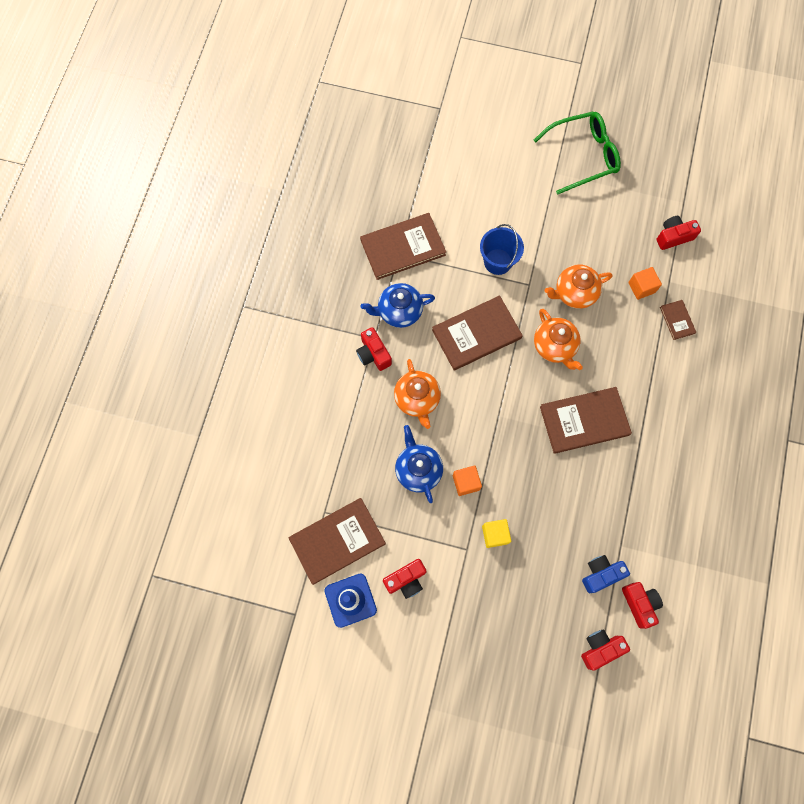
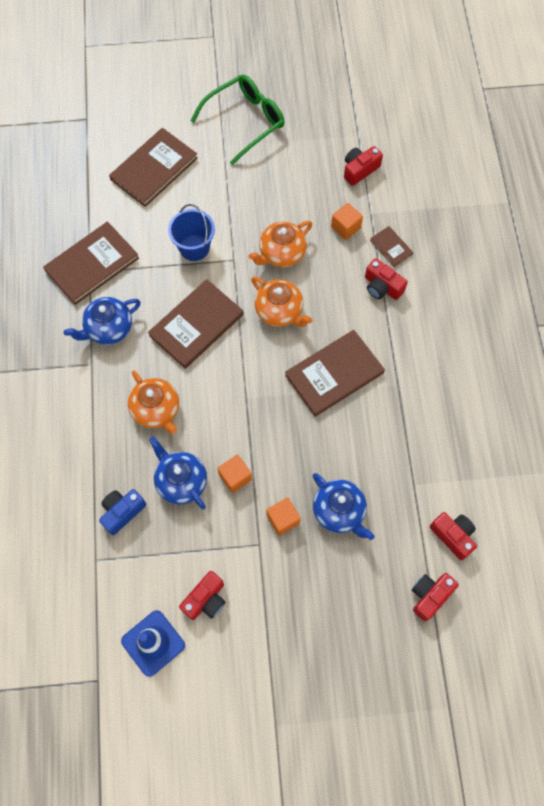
camera: 20 degrees left, 5 degrees down
brown book [289,498,386,585] -> brown book moved to [109,128,198,207]
red camera [356,327,392,371] -> red camera moved to [365,258,408,300]
yellow cube [482,519,511,548] -> orange cube [266,498,301,536]
blue camera [582,555,630,593] -> blue camera moved to [99,489,146,535]
none -> blue teapot [313,473,374,540]

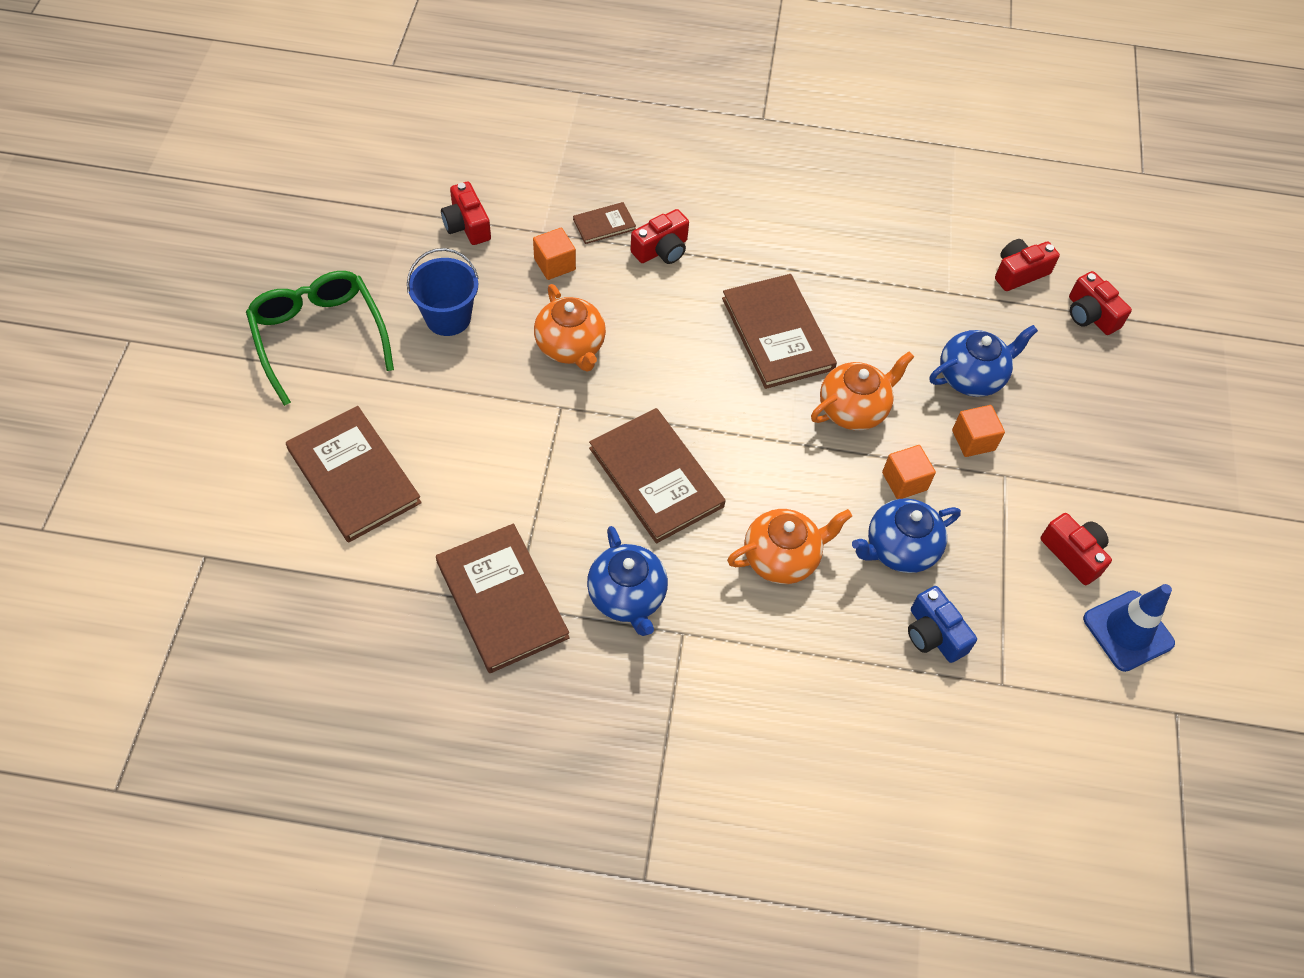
camera: 80 degrees left, 10 degrees down
blue bucket [168,204,215,261] -> blue bucket moved to [407,248,479,336]
orange teapot [251,276,312,327] -> orange teapot moved to [811,351,914,430]

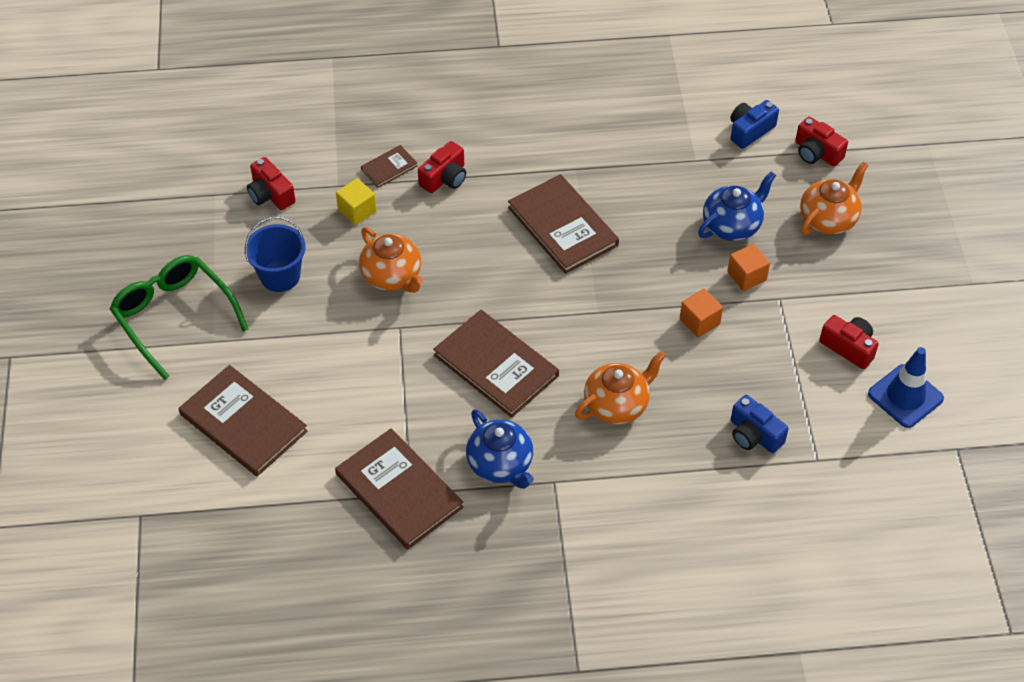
camera: 10 degrees left, 5 degrees down
orange cube [533,228,576,280] -> yellow cube [336,178,377,225]
orange teapot [811,351,914,430] -> orange teapot moved to [800,162,868,235]
blue teapot [852,498,961,573] -> none
red camera [995,239,1060,291] -> blue camera [730,100,779,149]

